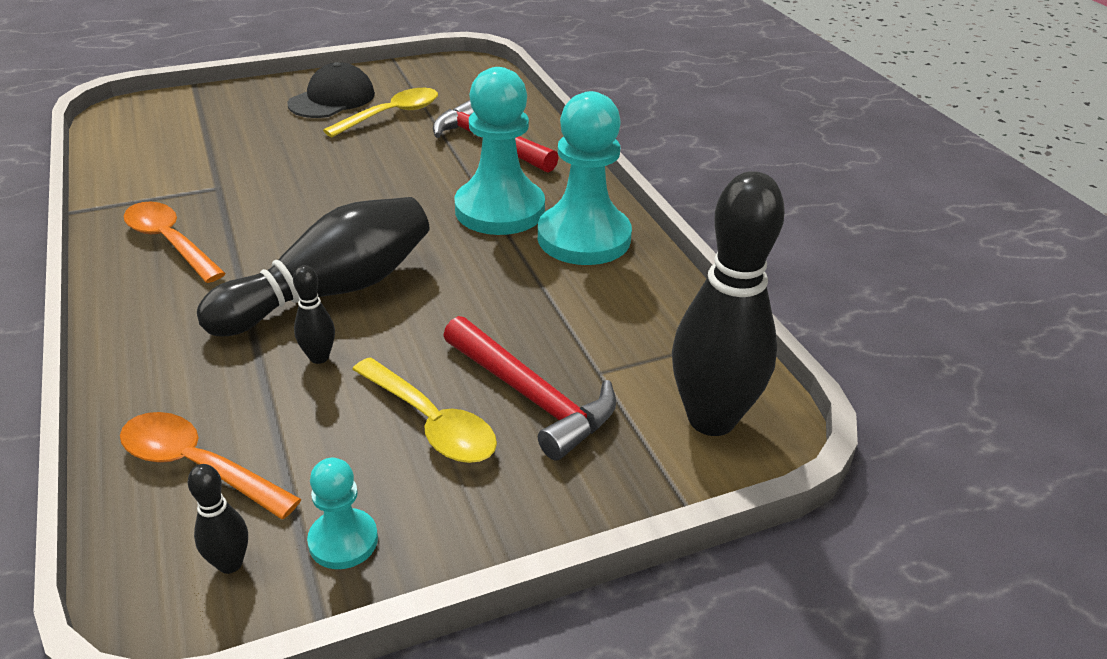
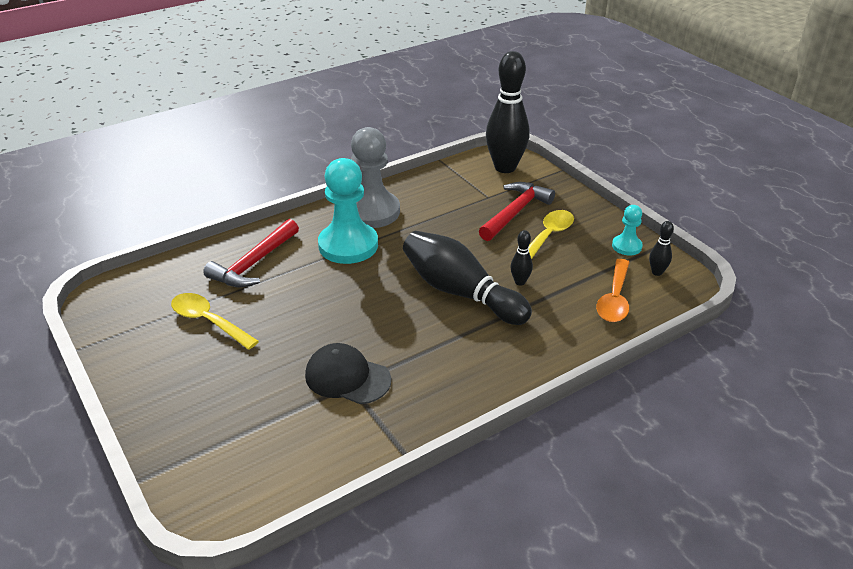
camera: 100 degrees left, 0 degrees up
orange spoon [124,202,226,283] -> none
black cap [287,62,375,118] -> black cap moved to [305,343,391,404]
turquoise pawn [538,91,632,265] -> grey pawn [351,127,400,228]

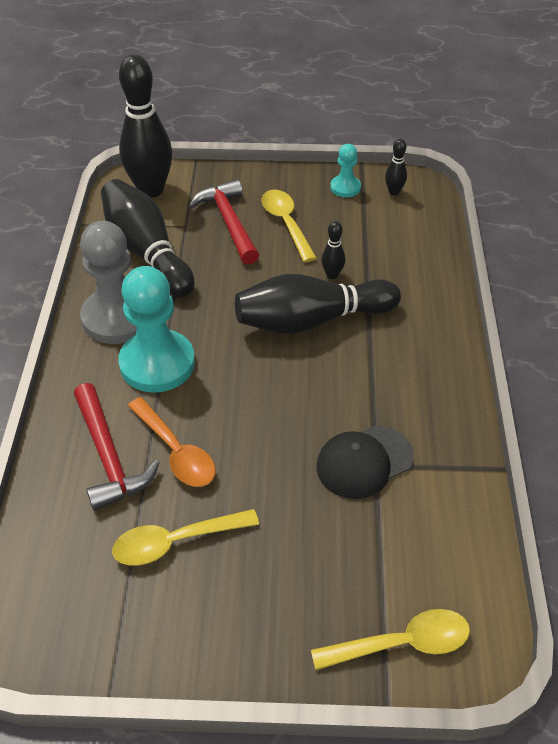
camera: 55 degrees left, 10 degrees up
orange spoon [596,259,630,322] -> orange spoon moved to [128,397,215,487]
none -> black bowling pin [101,179,194,297]
none -> yellow spoon [311,609,470,670]

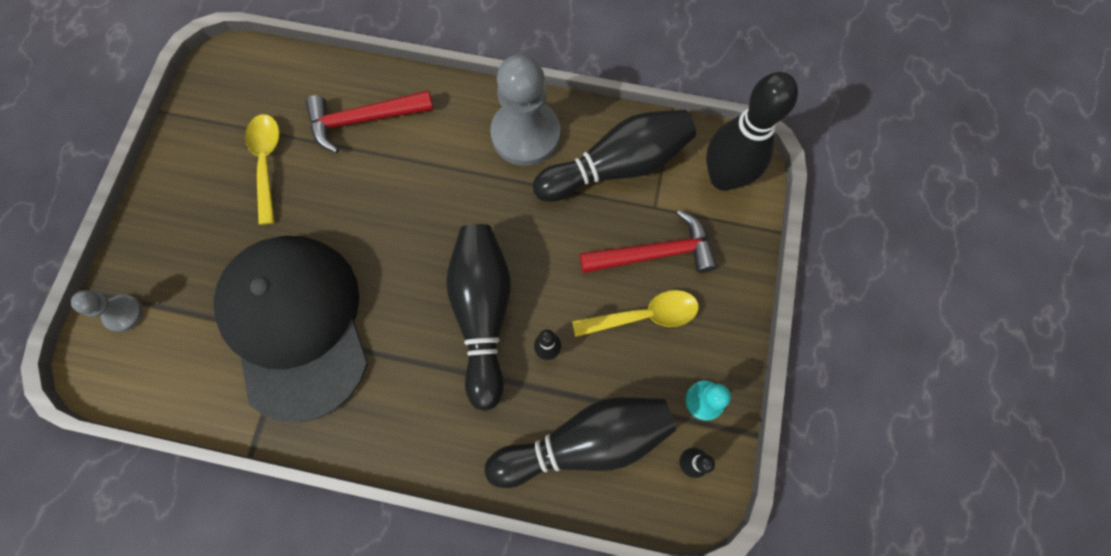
camera: 100 degrees right, 25 degrees up
turquoise pawn [118,266,195,393] -> none
orange spoon [128,397,215,487] -> none
yellow spoon [311,609,470,670] -> grey pawn [71,290,143,332]
black cap [316,425,414,499] -> black cap [213,236,368,423], size x2.03
none -> black bowling pin [485,397,676,488]

